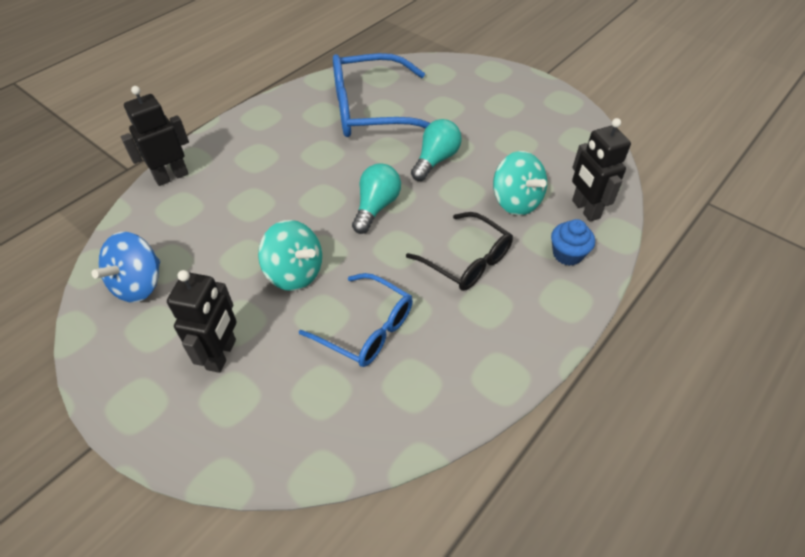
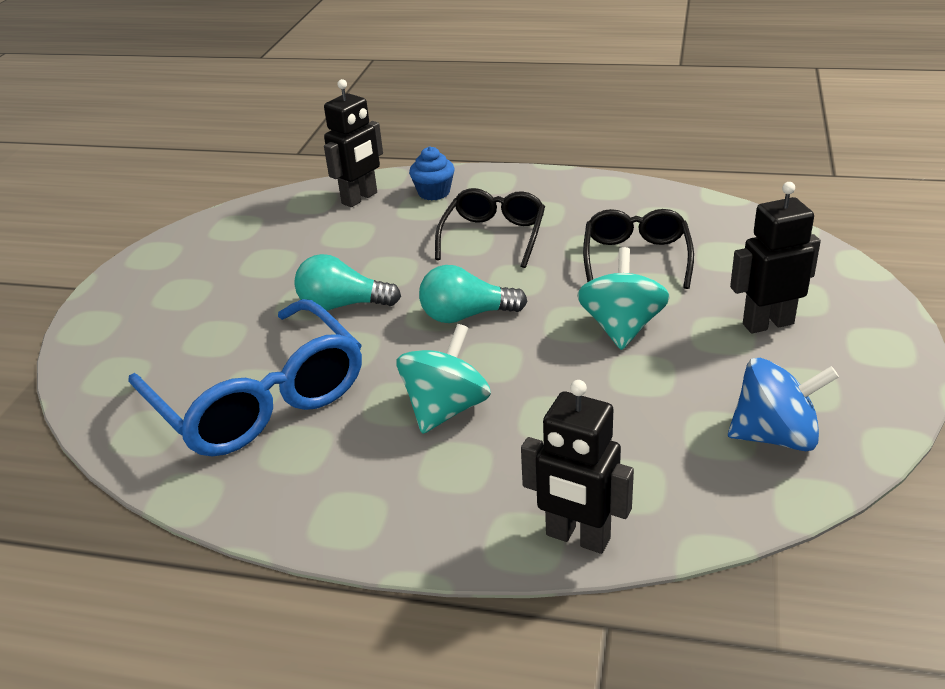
camera: 115 degrees left, 15 degrees down
blue glasses [299,273,413,367] -> black glasses [583,209,694,289]
turquoise spinning top [493,151,547,216] -> turquoise spinning top moved to [397,324,491,434]

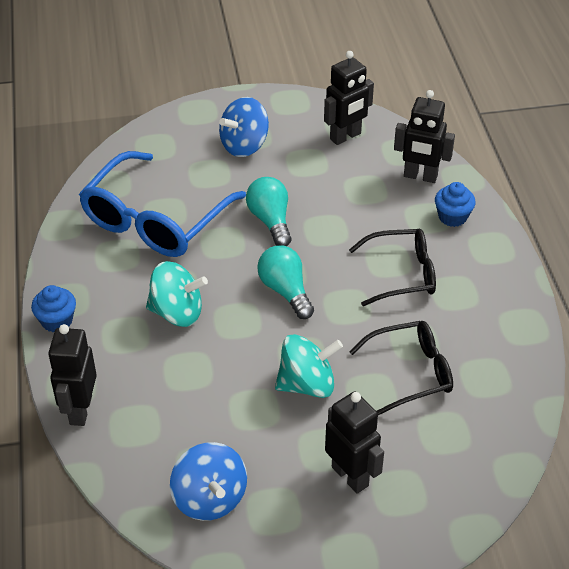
camera: 65 degrees right, 10 degrees up
none -> blue cupcake [31,285,76,332]
none -> blue spinning top [219,97,269,157]
none -> black robot [324,51,374,145]

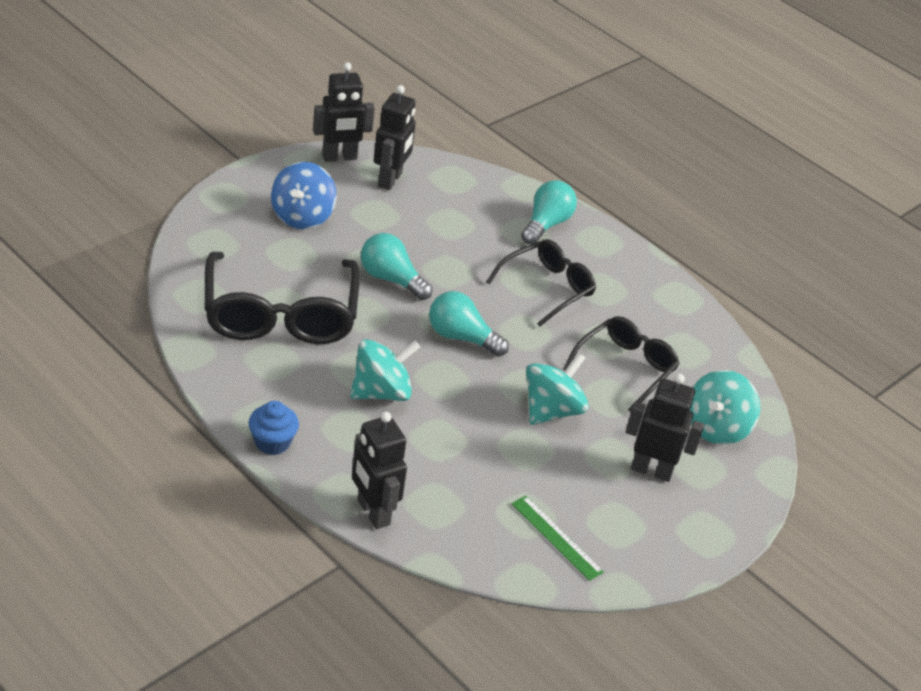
camera: 40 degrees left, 5 degrees down
blue glasses [79,151,246,257] -> black glasses [205,252,360,344]
blue spinning top [170,442,247,521] -> green ruler [511,496,604,581]
black robot [394,90,455,183] -> black robot moved to [313,62,375,162]
blue cupcake [435,182,476,227] -> turquoise light bulb [521,180,577,245]
none -> turquoise spinning top [690,370,760,445]

